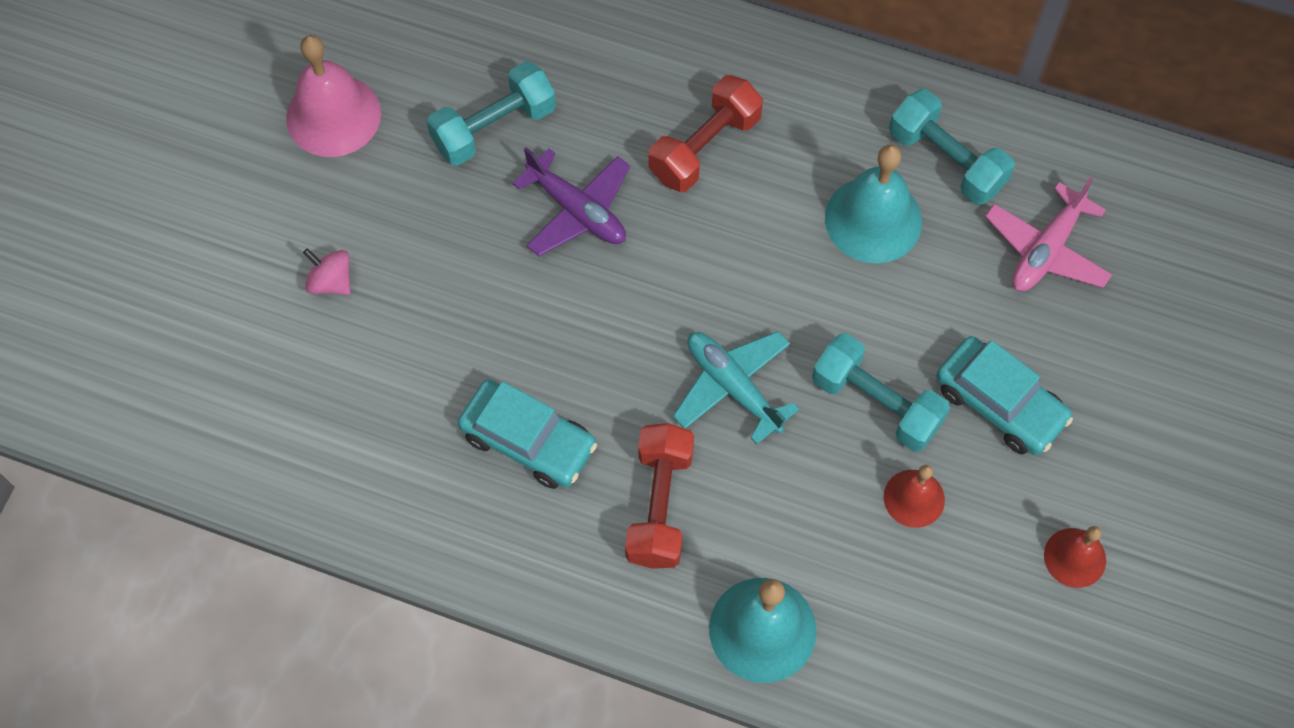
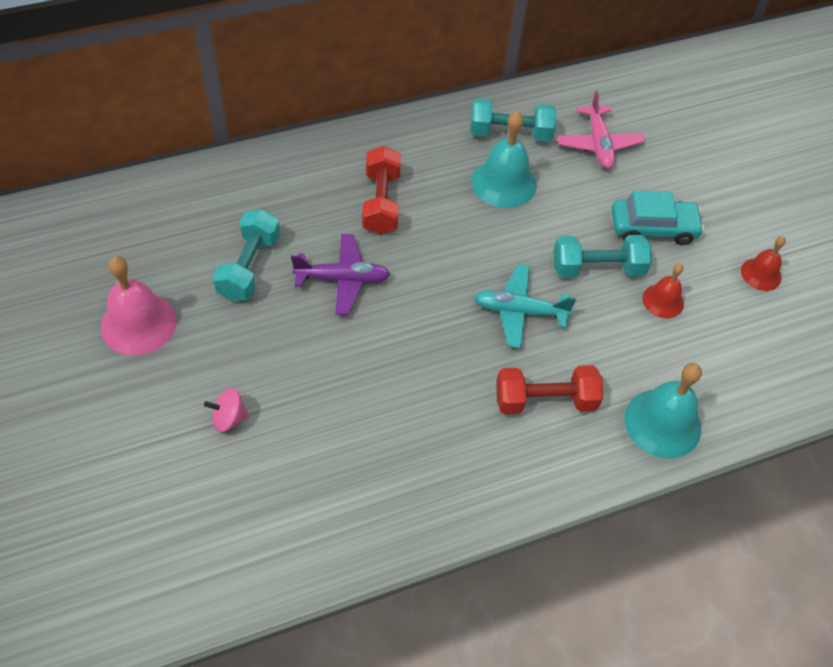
camera: 45 degrees left, 10 degrees down
turquoise car [458,380,597,489] -> none
red dumbbell [625,423,694,569] -> red dumbbell turned 60 degrees counterclockwise [496,365,603,414]

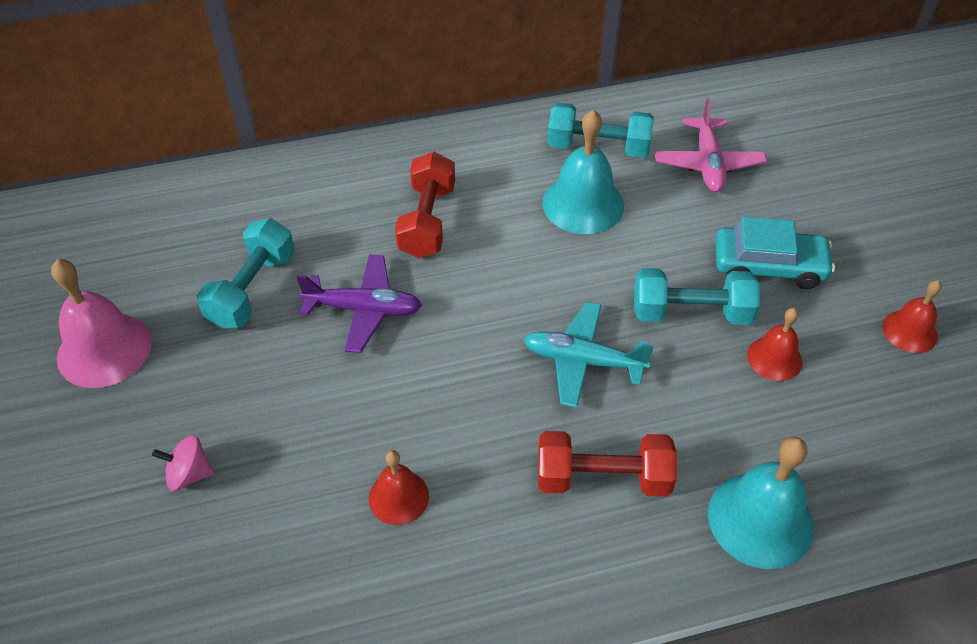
camera: 10 degrees right, 5 degrees down
none -> red bell [369,450,429,525]

